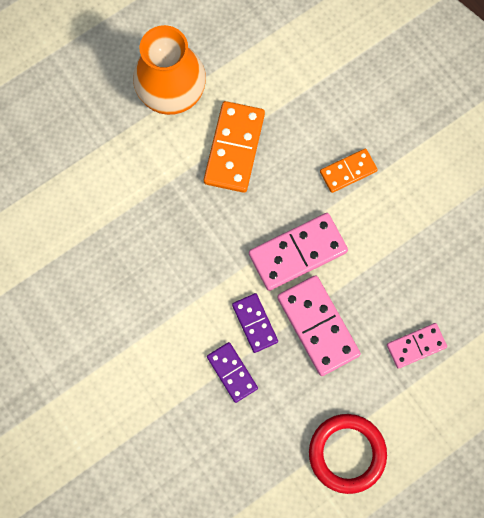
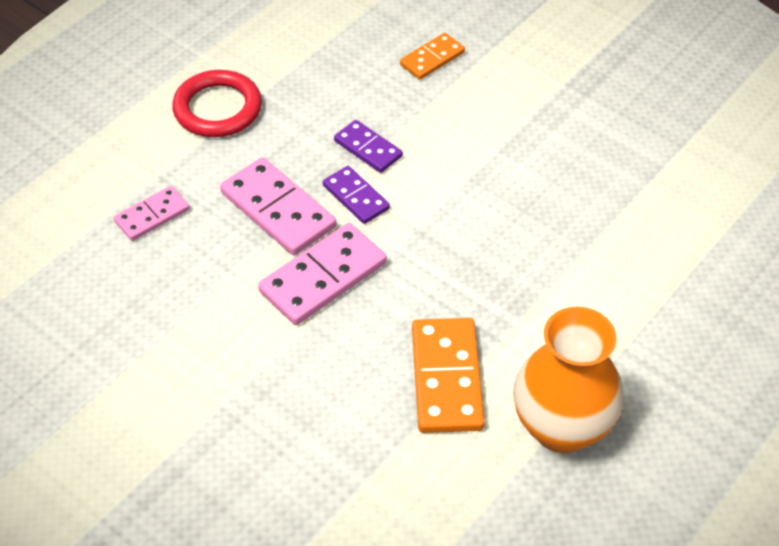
camera: 165 degrees right, 25 degrees down
orange domino [320,148,378,193] -> orange domino moved to [400,33,465,80]

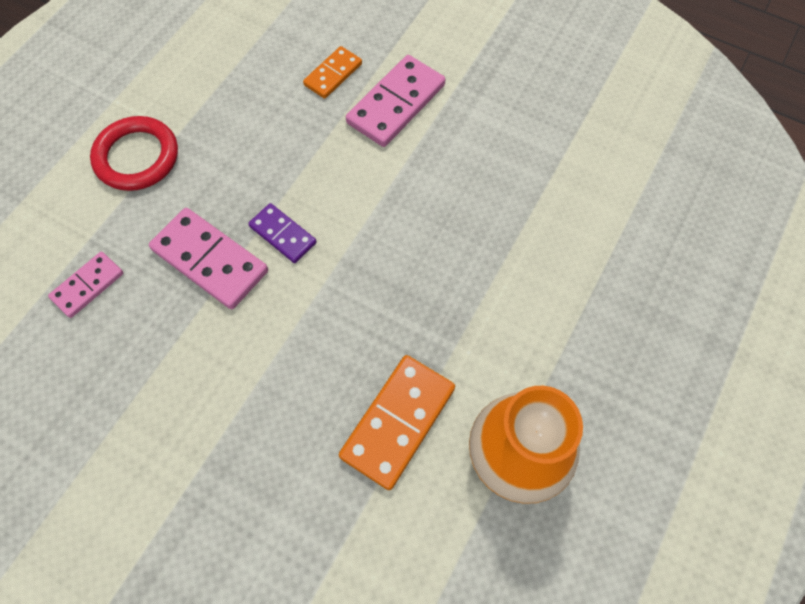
camera: 10 degrees left, 15 degrees up
pink domino [258,223,387,325] -> pink domino moved to [346,55,445,147]
purple domino [334,120,403,173] -> none
orange domino [412,318,485,433] -> orange domino turned 45 degrees clockwise [339,355,455,490]

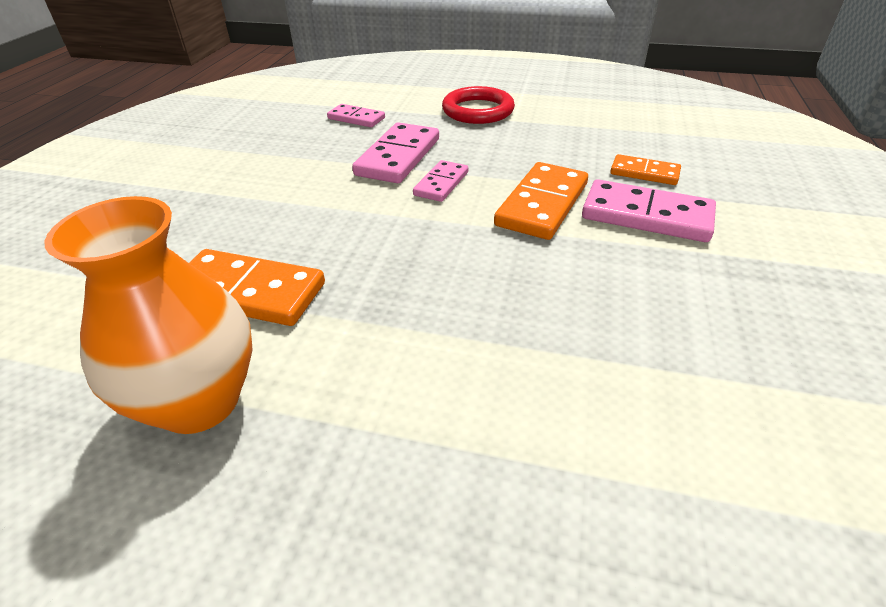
camera: 75 degrees right, 25 degrees down
purple domino [248,203,317,263] -> pink domino [413,160,468,202]
none -> orange domino [494,162,588,240]

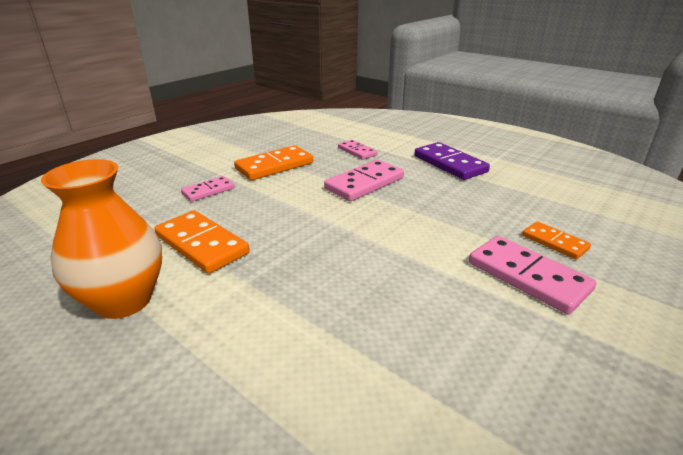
camera: 25 degrees right, 10 degrees down
pink domino [413,160,468,202] -> pink domino moved to [181,176,235,202]
red ring [442,86,515,124] -> purple domino [415,142,490,180]
orange domino [494,162,588,240] -> orange domino moved to [234,145,313,180]

